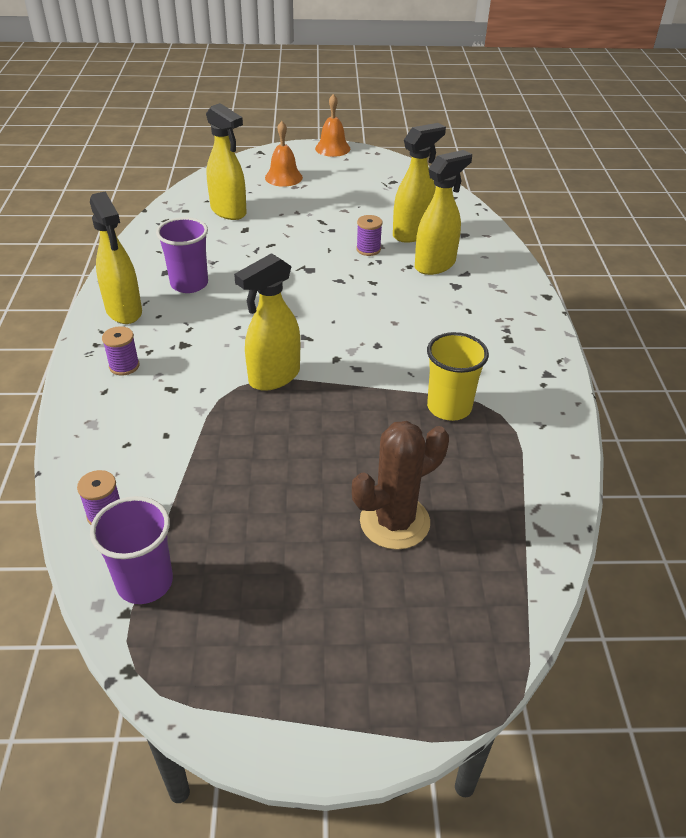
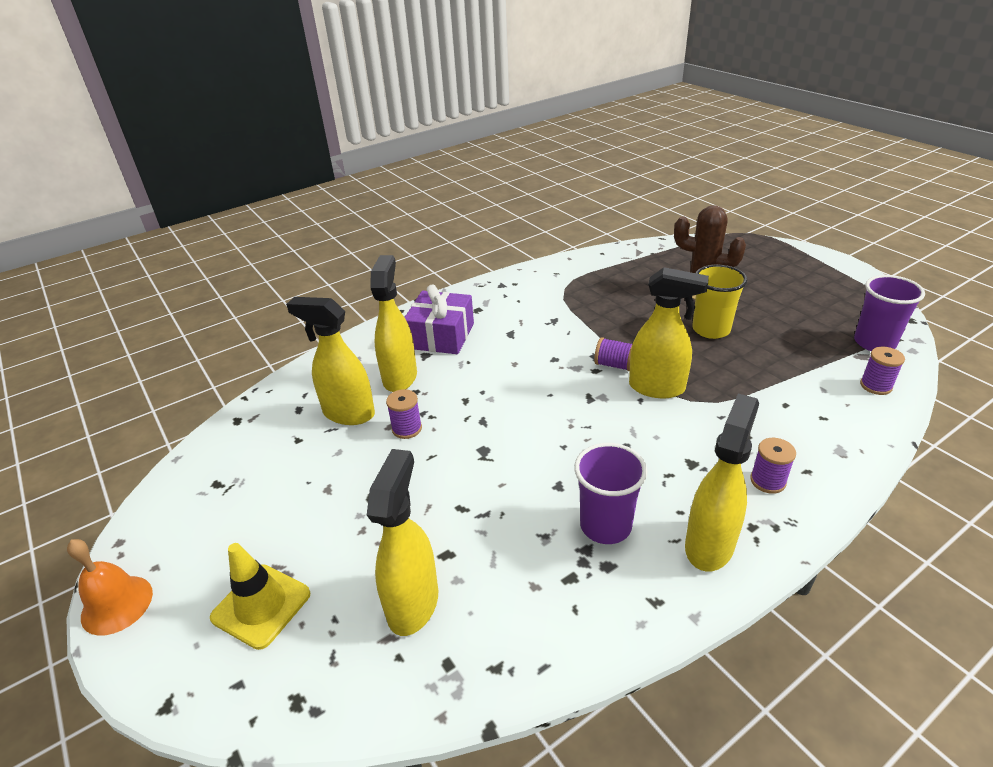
camera: 120 degrees left, 5 degrees down
orange bell [265,121,303,187] -> yellow traffic cone [210,543,310,650]
yellow spray bottle [415,150,472,275] -> yellow spray bottle turned 75 degrees clockwise [370,255,417,392]
yellow cup [427,332,489,421] -> yellow cup moved to [692,264,748,339]
none -> purple gift [405,284,474,354]
none -> purple spool [594,337,632,371]

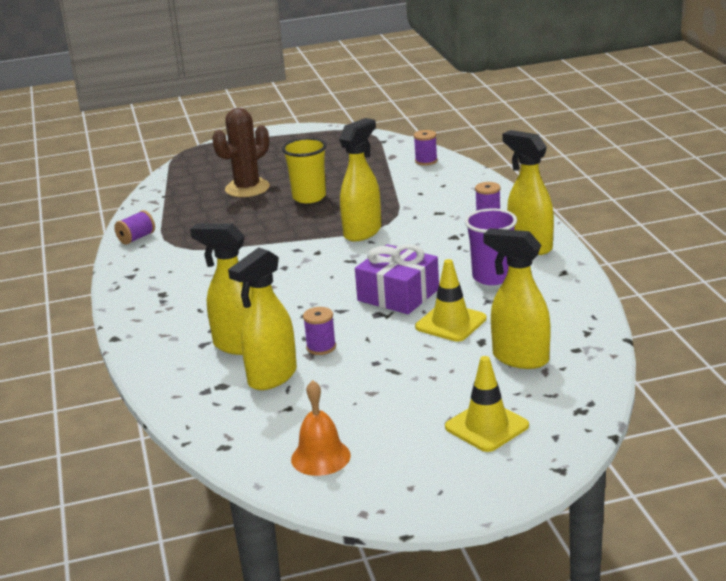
camera: 70 degrees left, 10 degrees down
orange bell [67,539,153,636] -> orange bell moved to [291,380,351,476]
purple gift [405,284,474,354] -> purple gift moved to [355,244,439,314]
purple spool [594,337,632,371] -> purple spool moved to [114,210,155,245]
purple cup [854,275,925,351] -> none
none -> yellow traffic cone [415,259,487,342]

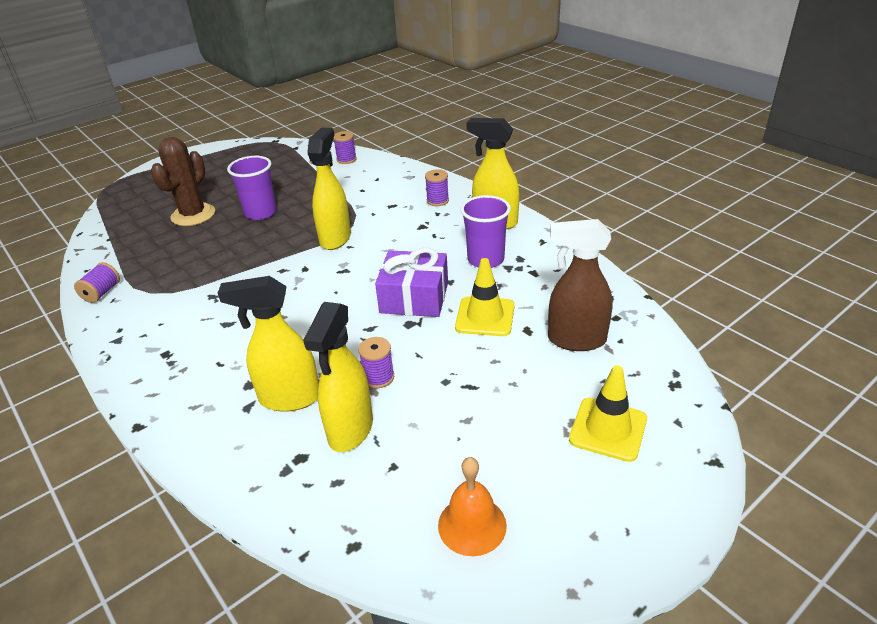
camera: 25 degrees left, 10 degrees up
yellow cup [282,138,327,203] -> purple cup [227,156,277,220]
yellow spray bottle [483,228,551,369] -> brown spray bottle [548,219,613,351]

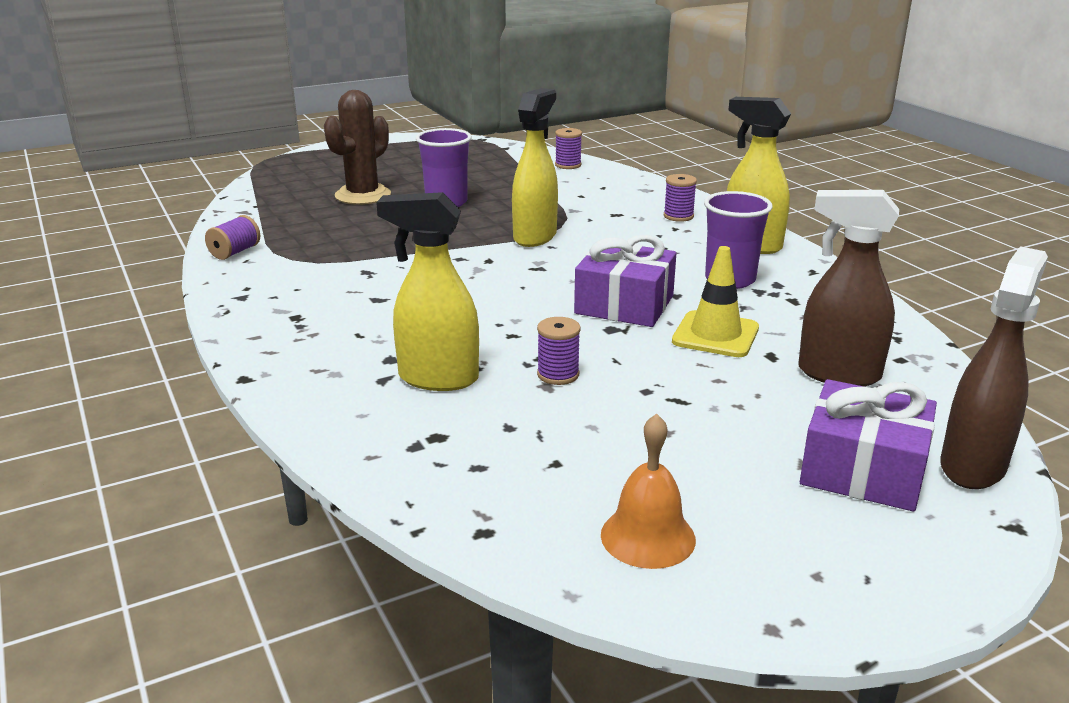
camera: 10 degrees right, 10 degrees down
yellow spray bottle [303,302,373,452] -> none
yellow traffic cone [569,365,647,462] -> purple gift [800,379,937,511]
none -> brown spray bottle [940,246,1048,489]

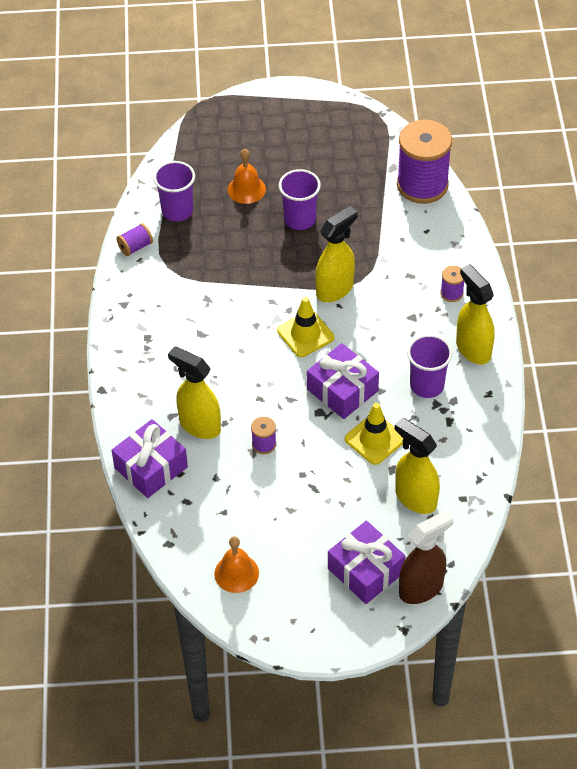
camera: 25 degrees right, 25 degrees up
brown cactus [324,90,391,205] -> orange bell [228,149,266,204]
purple spool [555,128,582,169] -> purple spool [397,120,452,204], size x2.35
brown spray bottle [798,190,899,386] -> yellow spray bottle [395,418,440,514]
none -> purple gift [112,419,188,498]
none -> purple cup [153,161,195,222]
none -> yellow traffic cone [277,297,334,357]

